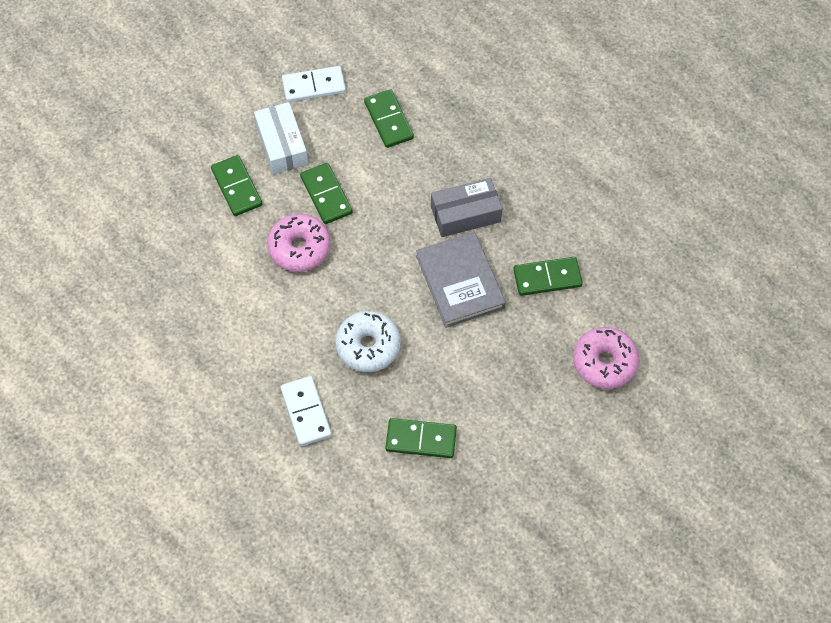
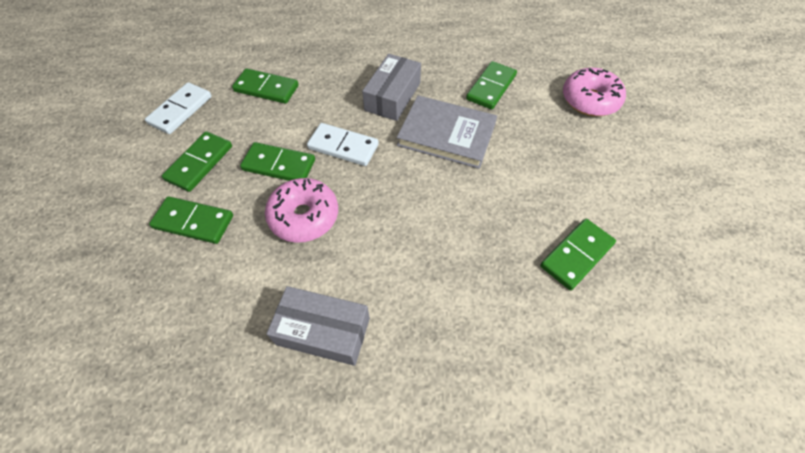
camera: 50 degrees left, 5 degrees down
white box [254,102,308,174] -> green domino [162,131,232,192]
white domino [281,376,332,446] -> white domino moved to [307,123,379,166]
white donut [335,311,401,372] -> none
none -> grey box [267,286,370,366]

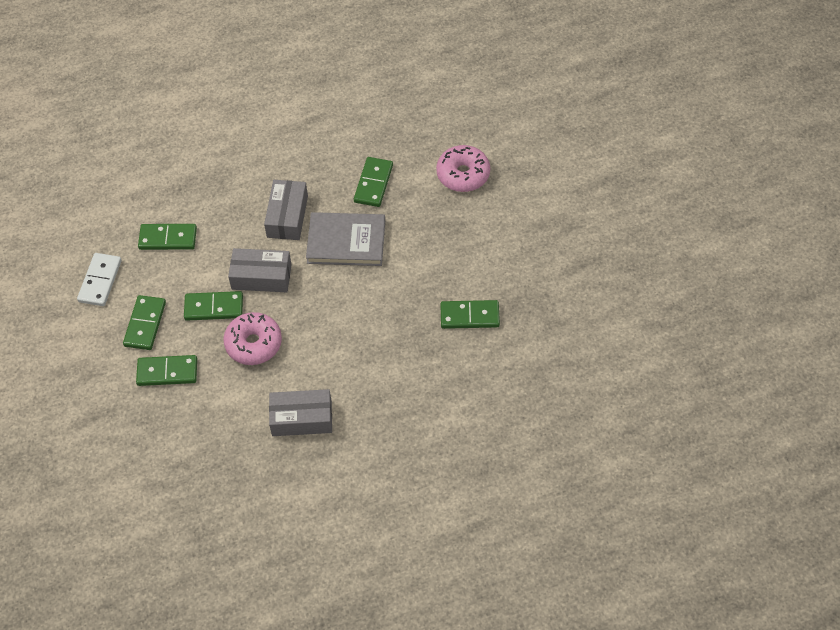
camera: 15 degrees left, 0 degrees up
white domino [307,123,379,166] -> grey box [228,248,292,292]
green domino [540,219,616,290] -> green domino turned 60 degrees clockwise [441,300,500,329]

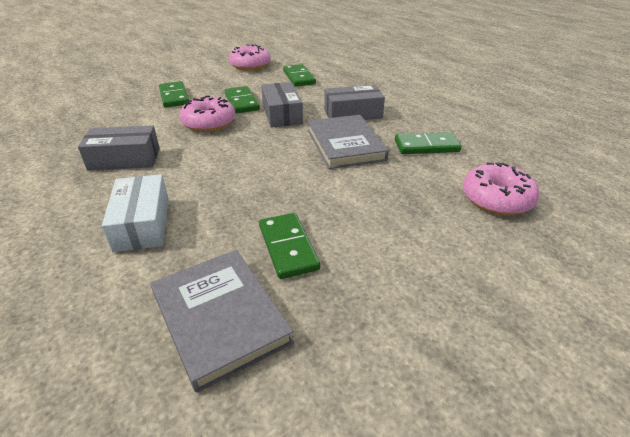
camera: 70 degrees right, 20 degrees down
white domino [77,253,122,306] -> pink donut [229,45,271,70]
green domino [123,295,166,350] -> none
grey box [269,389,332,436] -> grey box turned 75 degrees counterclockwise [78,125,160,171]
none -> white box [102,174,169,252]
none -> grey book [151,250,294,393]

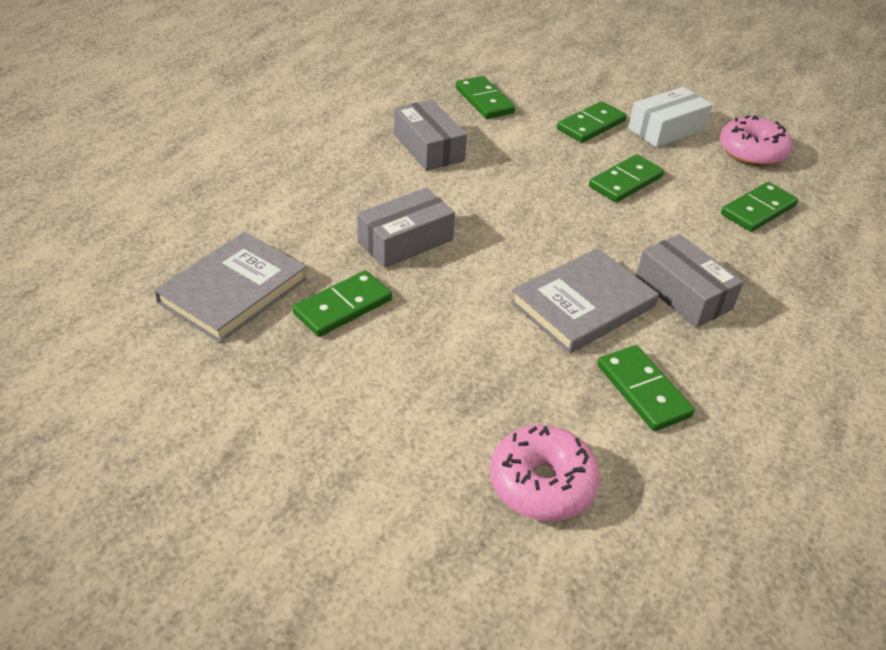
camera: 65 degrees right, 5 degrees up
white box [102,174,169,252] -> white box moved to [628,87,713,147]
pink donut [179,96,235,132] -> none
grey box [261,82,303,128] -> grey box moved to [357,188,455,268]
none -> green domino [455,76,515,119]

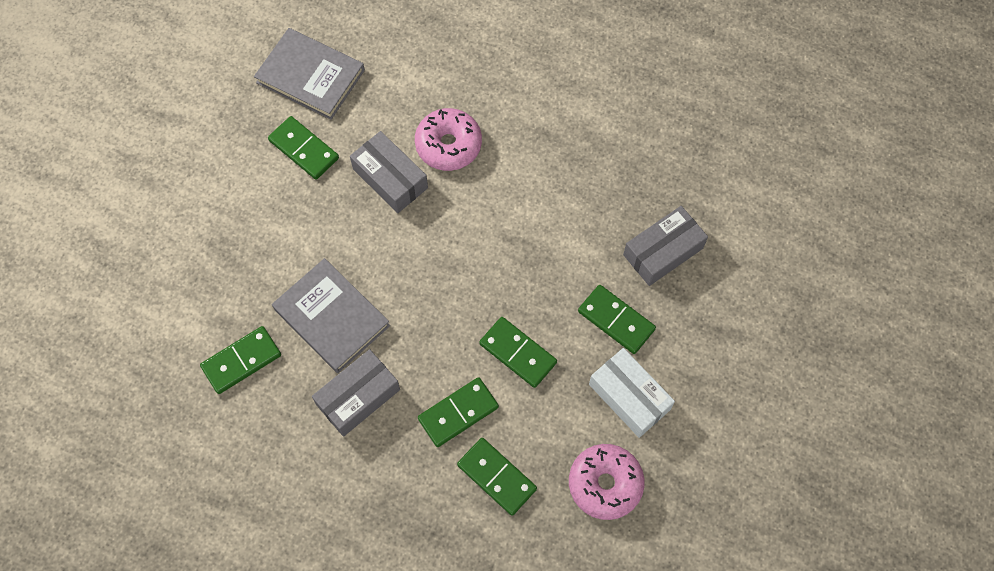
camera: 85 degrees right, 25 degrees up
grey box [394,100,467,171] -> grey box moved to [623,206,708,286]
green domino [455,76,515,119] -> green domino moved to [418,377,499,447]
pink donut [490,425,600,521] -> pink donut moved to [415,108,482,171]

